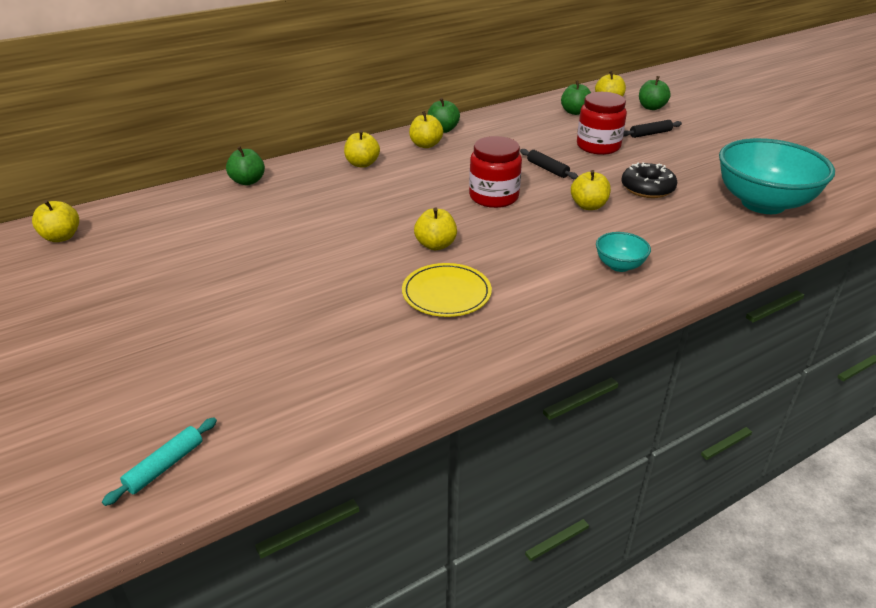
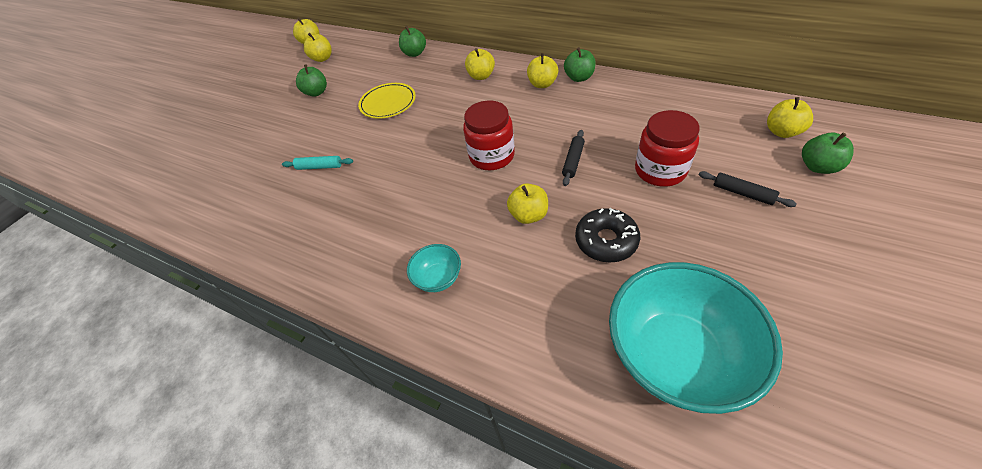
camera: 65 degrees right, 15 degrees up
turquoise rolling pin [102,418,217,506] -> turquoise rolling pin moved to [282,156,353,170]
yellow plate [402,263,492,317] -> yellow plate moved to [358,83,416,118]
yellow apple [414,208,457,250] -> yellow apple moved to [304,33,332,62]
green apple [561,80,591,115] -> green apple moved to [296,65,327,97]

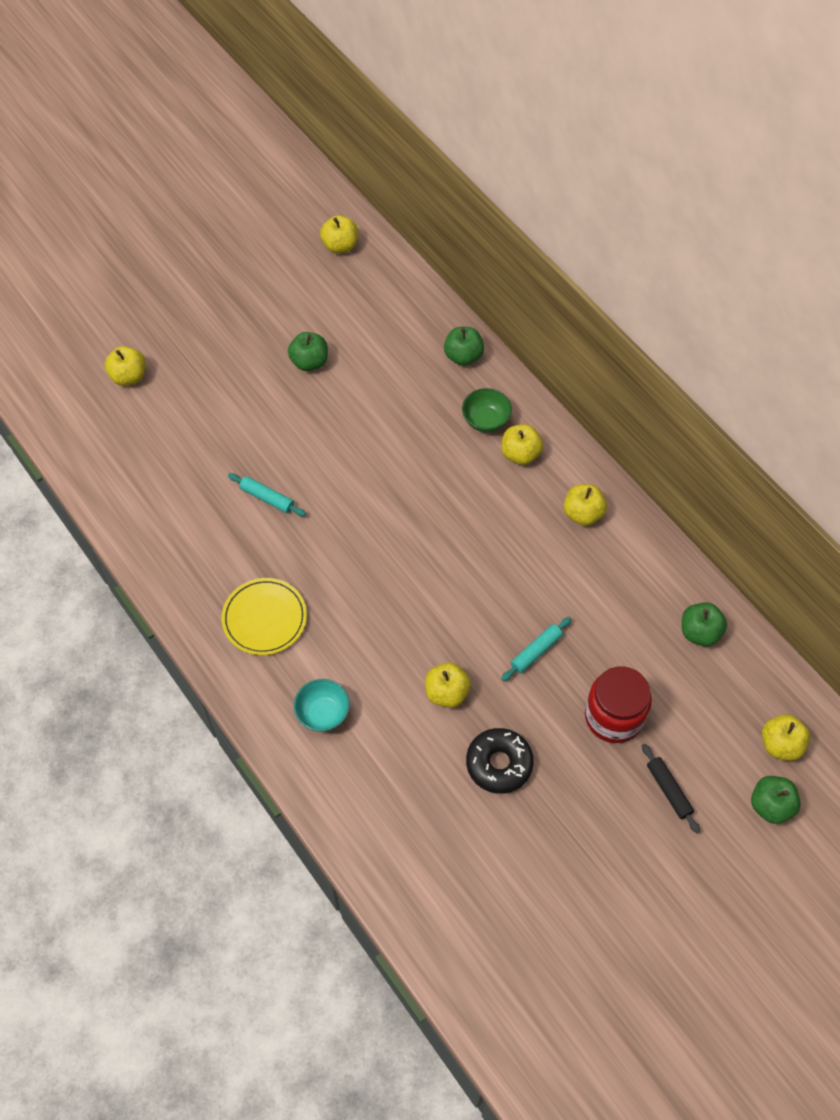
camera: 20 degrees right, 10 degrees up
yellow apple [304,33,332,62] -> yellow apple moved to [105,346,146,386]
yellow plate [358,83,416,118] -> yellow plate moved to [221,578,307,655]
red jar [463,100,515,170] -> none
black rolling pin [562,130,585,186] -> turquoise rolling pin [501,617,571,681]
green apple [564,47,596,82] -> green apple moved to [682,602,727,646]
turquoise bowl [609,262,783,414] -> none
none -> green bowl [462,388,512,432]

